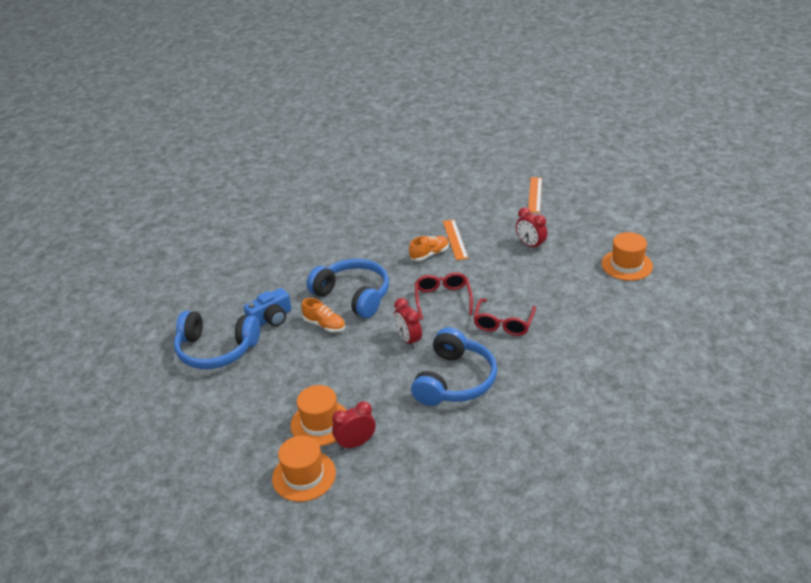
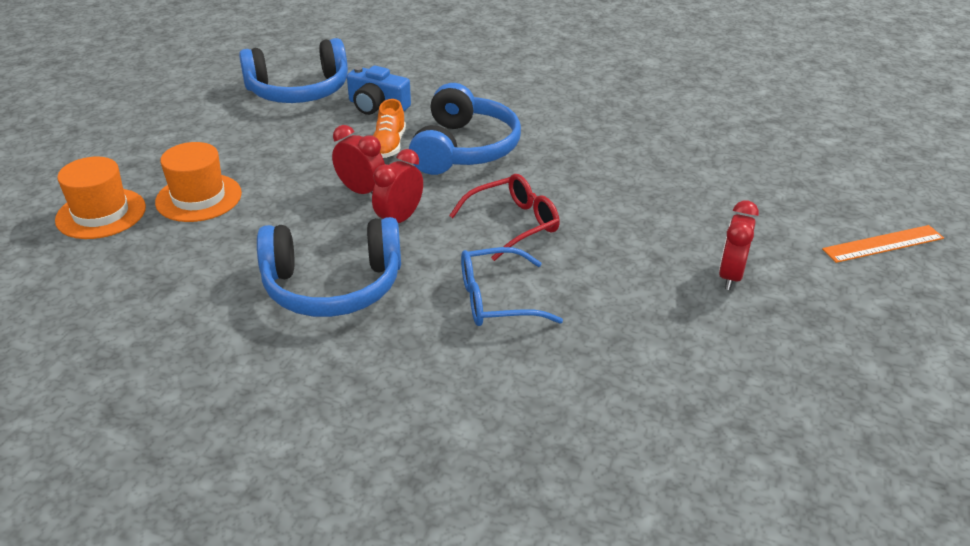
camera: 60 degrees right, 0 degrees up
blue headphones [174,311,260,369] -> blue headphones turned 90 degrees counterclockwise [239,38,348,103]
red clock [332,401,376,450] -> red clock moved to [332,125,385,194]
orange shoe [409,236,449,261] -> none
orange ruler [443,220,468,260] -> none
red glasses [473,299,536,336] -> blue glasses [461,247,563,326]
orange hat [602,232,653,281] -> none

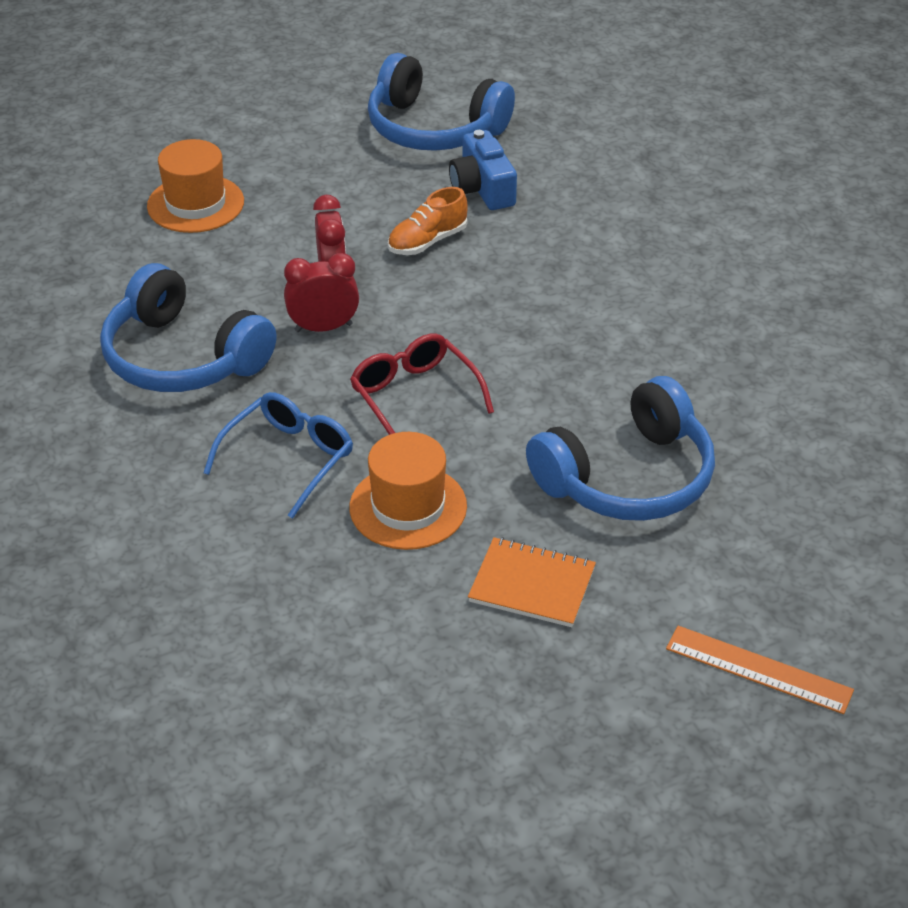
camera: 45 degrees right, 5 degrees up
orange hat [55,157,146,239] -> orange hat moved to [349,432,467,550]
blue headphones [409,83,521,175] -> blue headphones moved to [526,376,715,521]
red glasses [449,174,560,261] -> red glasses turned 135 degrees counterclockwise [350,334,494,435]
blue glasses [461,247,563,326] -> blue glasses turned 90 degrees clockwise [204,392,353,519]
red clock [719,201,759,290] -> orange notebook [468,537,596,627]

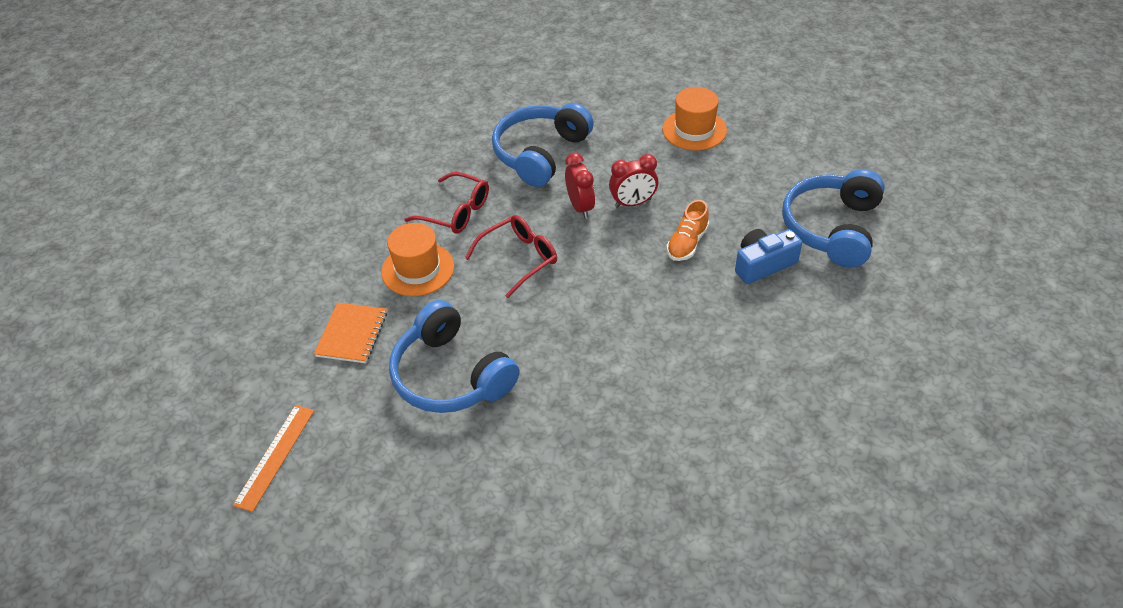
camera: 85 degrees right, 5 degrees up
blue glasses [204,392,353,519] -> red glasses [404,172,489,234]
orange shoe [388,187,468,255] -> orange shoe turned 105 degrees counterclockwise [667,200,709,261]

